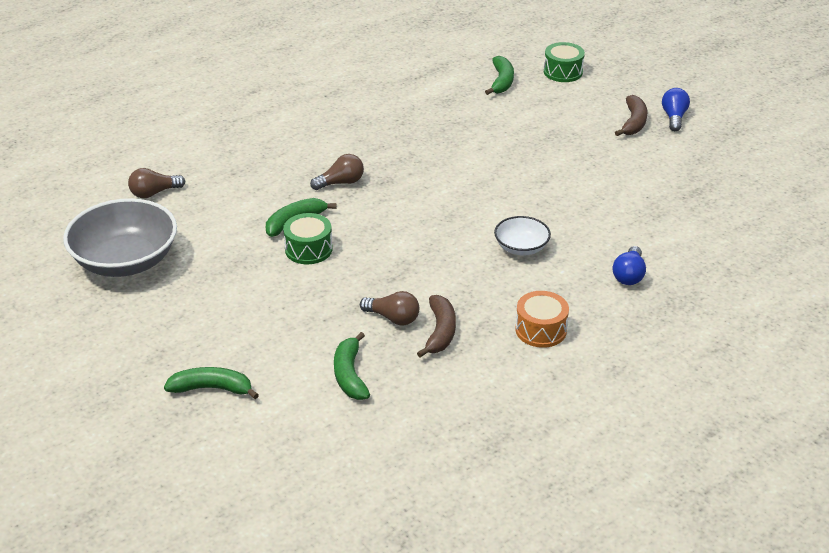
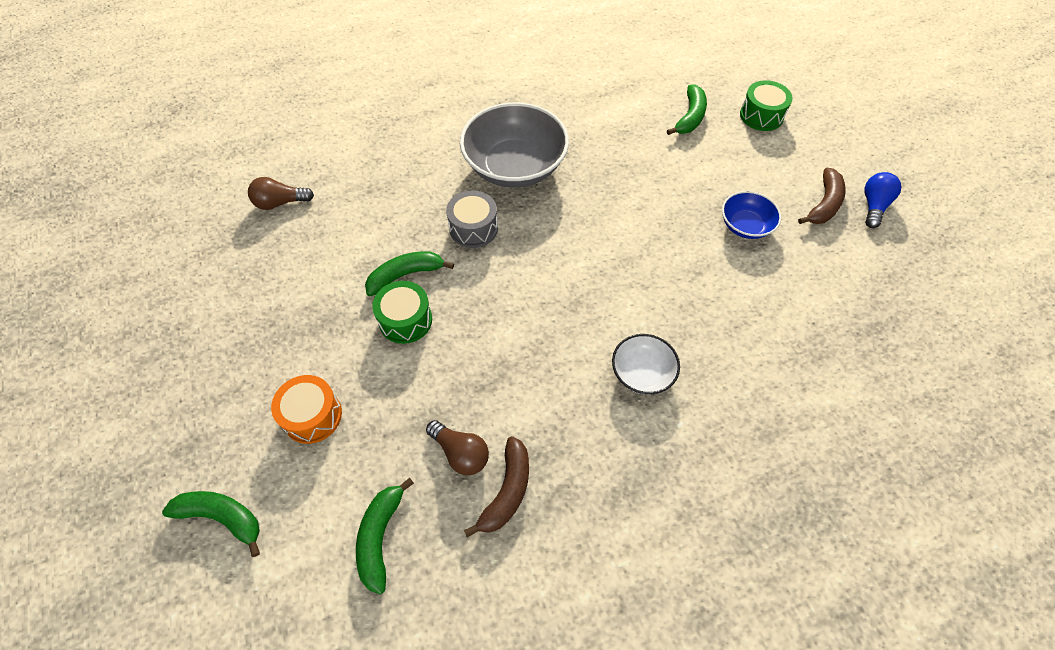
camera: 15 degrees right, 20 degrees up
grey bowl [63,198,177,277] -> grey bowl moved to [460,103,569,188]
brown light bulb [310,154,364,190] -> grey drum [446,191,498,248]
orange drum [515,291,569,348] -> orange drum moved to [271,375,342,444]
blue light bulb [613,246,646,285] -> none
none -> blue bowl [722,191,781,239]

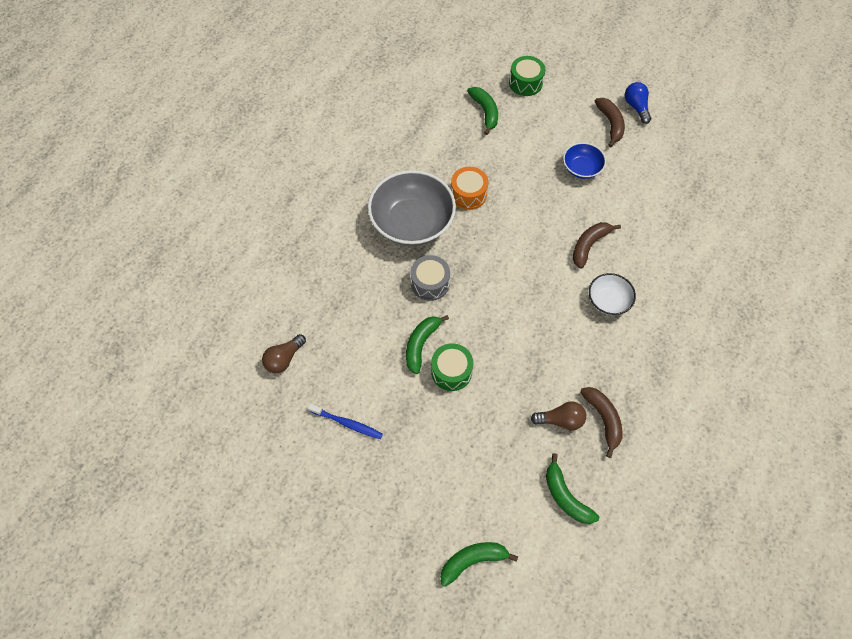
camera: 40 degrees left, 5 degrees up
orange drum [271,375,342,444] -> orange drum moved to [451,167,489,210]
none -> blue toothbrush [308,404,383,439]
none -> brown banana [573,222,621,269]

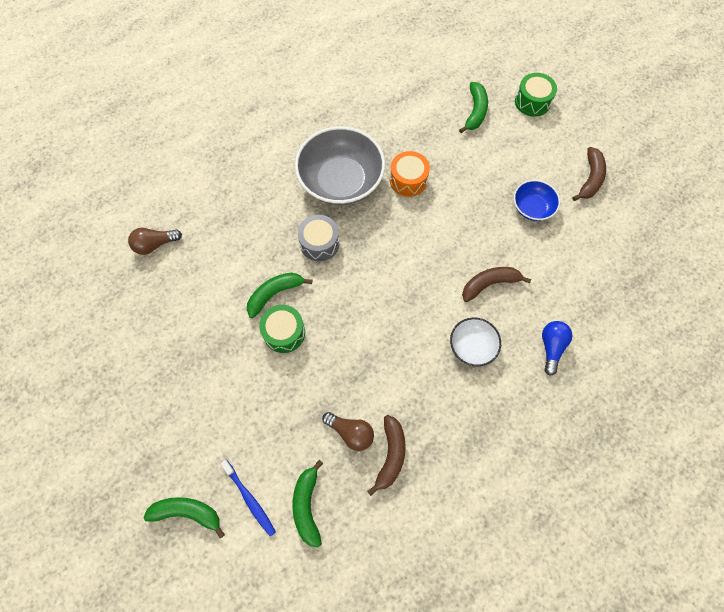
camera: 30 degrees right, 5 degrees up
blue toothbrush [308,404,383,439] -> blue toothbrush moved to [221,460,276,537]
blue light bulb [625,82,651,124] -> blue light bulb moved to [542,321,573,376]

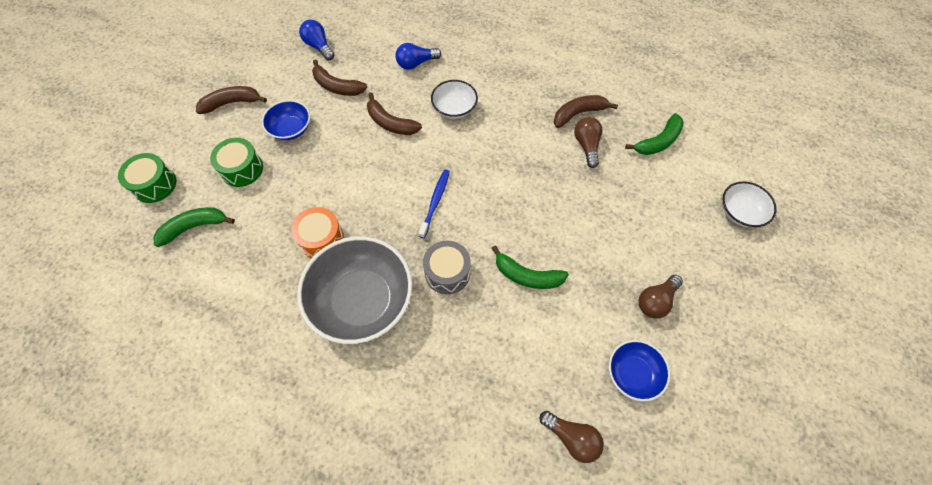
camera: 125 degrees left, 5 degrees down
green banana [143,497,225,538] -> white bowl [723,181,777,228]
blue toothbrush [221,460,276,537] -> blue toothbrush moved to [418,169,450,238]
green drum [259,305,305,353] -> green drum moved to [210,138,263,187]
none -> blue light bulb [299,20,334,60]
none -> brown banana [312,59,367,96]
none -> blue bowl [609,340,670,401]
none -> brown light bulb [639,274,683,318]

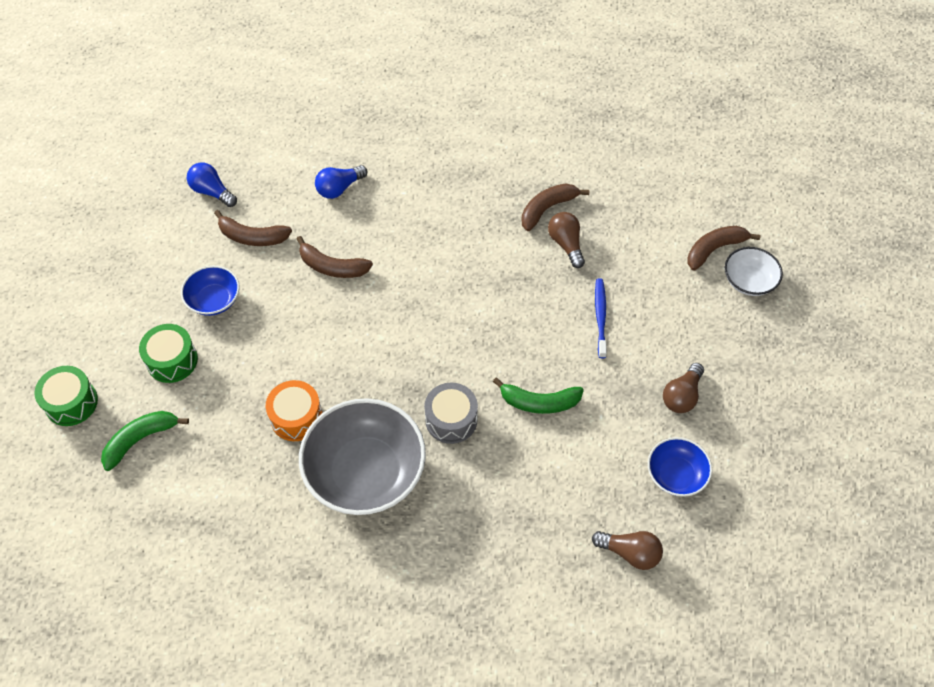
camera: 15 degrees left, 5 degrees down
brown banana [196,86,267,114] -> brown banana moved to [687,226,761,271]
blue toothbrush [418,169,450,238] -> blue toothbrush moved to [595,278,607,358]
white bowl [431,80,478,119] -> none
green banana [625,113,684,155] -> none

